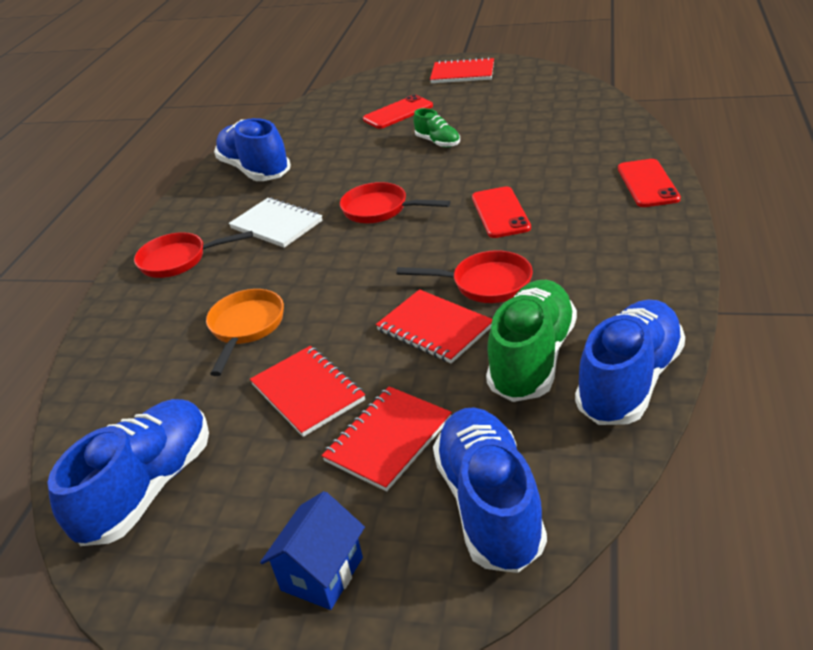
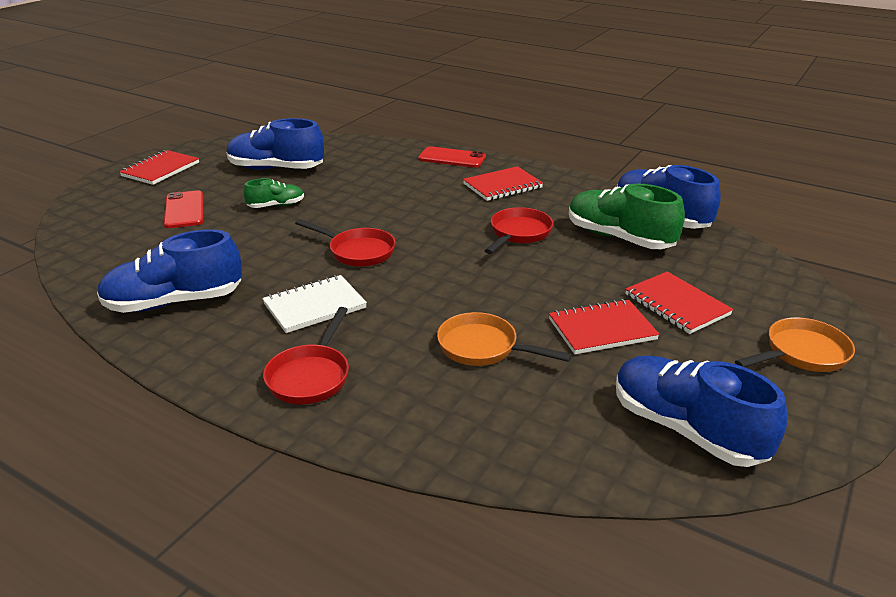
camera: 75 degrees left, 5 degrees down
blue house [260,491,365,610] -> orange pan [735,317,855,372]
red pan [340,182,451,223] -> red pan turned 105 degrees counterclockwise [295,219,396,267]
red notebook [376,289,492,364] -> red notebook moved to [463,166,543,201]
blue shoe [433,407,547,573] -> blue shoe moved to [227,118,324,169]
red phone [472,186,531,238] -> none

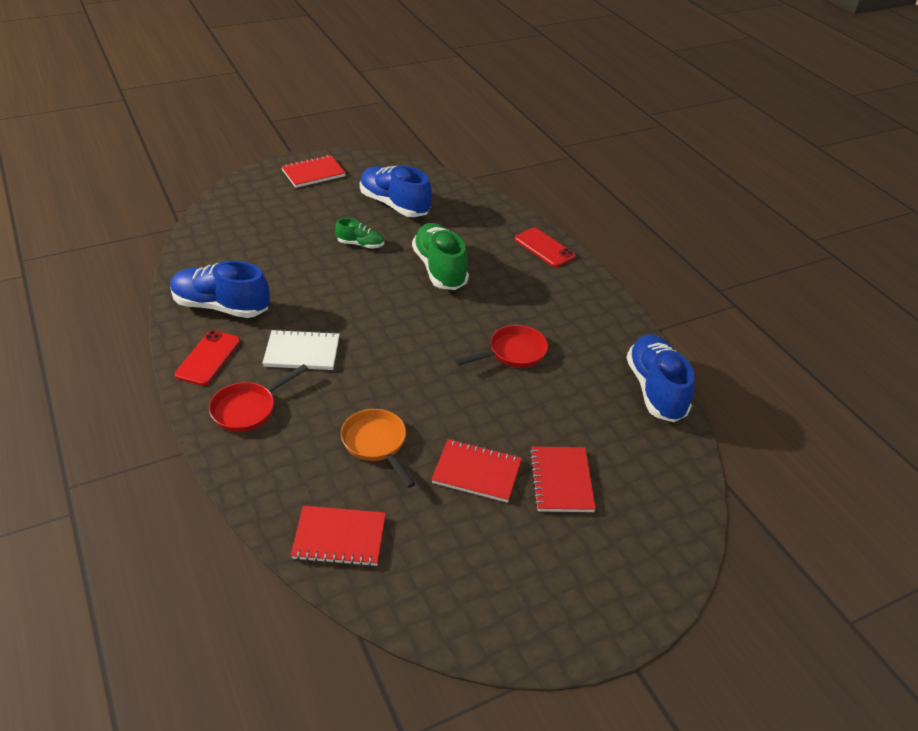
camera: 30 degrees right, 10 degrees up
red phone [164,190,203,228] -> red phone moved to [174,330,240,386]
red pan [295,219,396,267] -> none
red notebook [463,166,543,201] -> red notebook moved to [291,506,386,567]
green shoe [569,184,685,249] -> green shoe moved to [412,223,469,290]
blue shoe [616,356,788,467] -> none
orange pan [735,317,855,372] -> none

